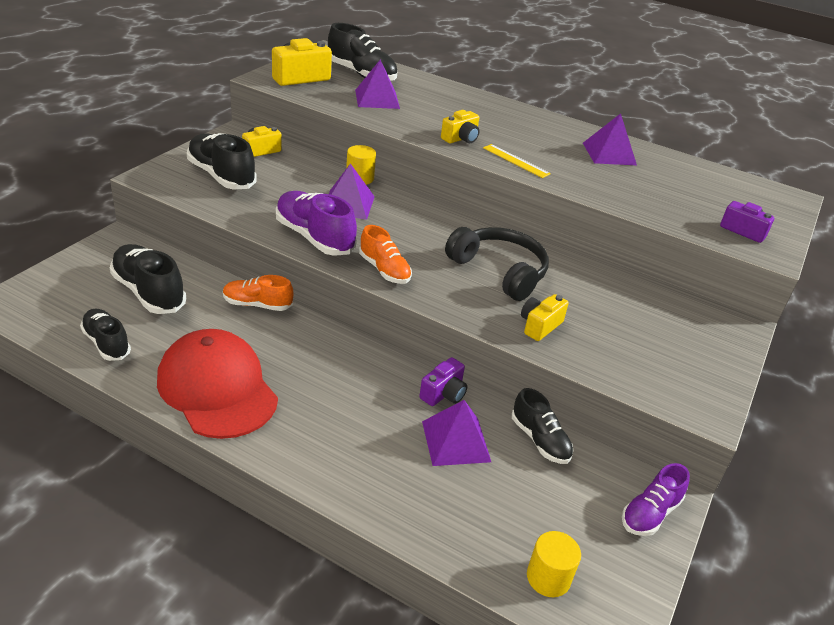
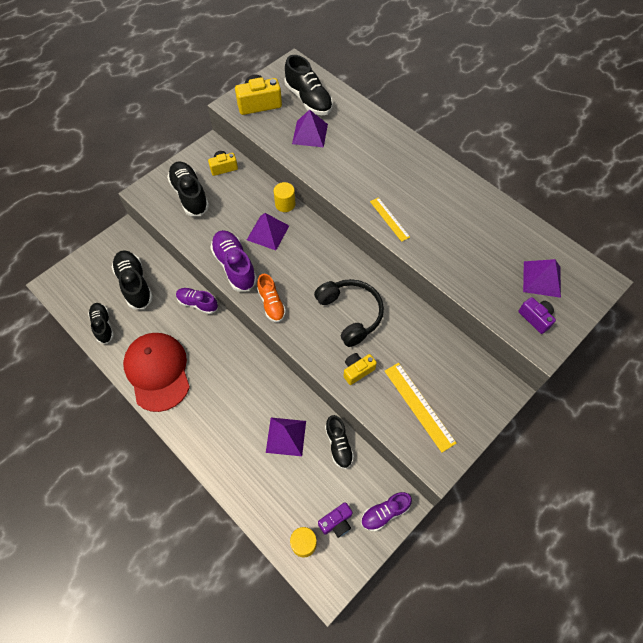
camera: 20 degrees right, 25 degrees up
orange shoe [223,275,293,311] -> purple shoe [176,288,218,314]
purple camera [419,357,467,406] -> purple camera moved to [318,502,353,538]
yellow camera [441,110,479,143] -> none
purple pyramid [583,113,637,165] -> purple pyramid moved to [523,259,561,298]
none -> yellow ruler [385,363,456,453]

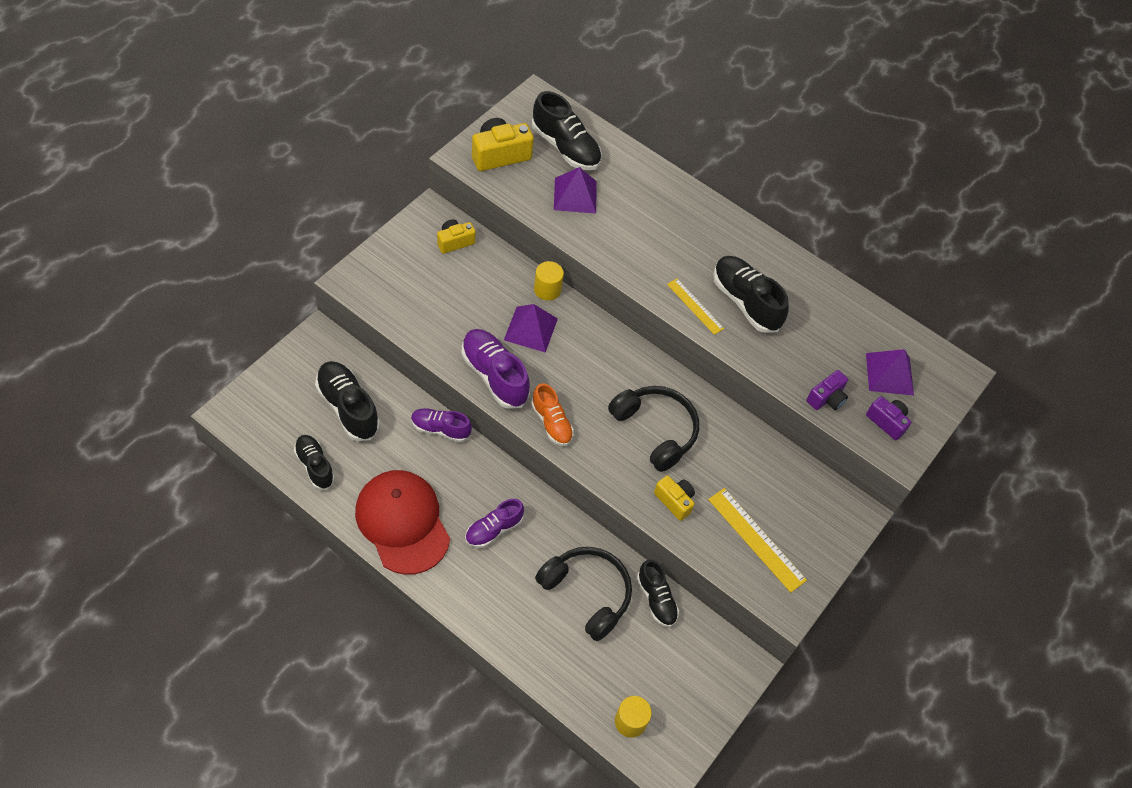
camera: 15 degrees left, 5 degrees down
black shoe [167,161,209,216] -> black shoe moved to [713,256,789,333]
purple pyramid [266,418,306,456] -> black headphones [535,547,632,641]
purple camera [318,502,353,538] -> purple camera moved to [807,370,848,410]
yellow camera [344,353,377,385] -> yellow camera turned 90 degrees clockwise [654,475,695,521]
purple shoe [361,492,412,531] -> purple shoe moved to [465,499,524,548]

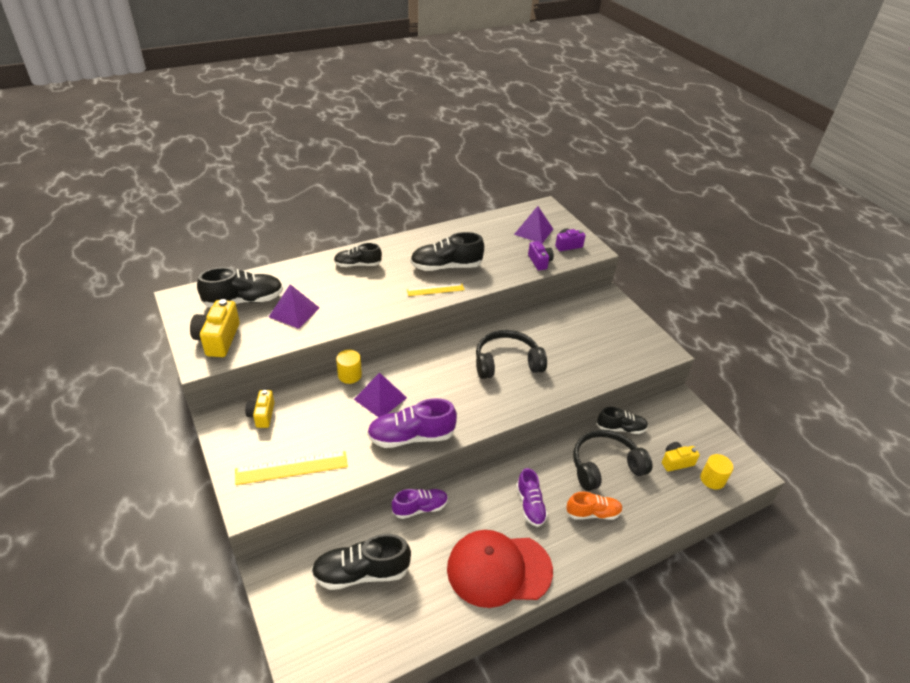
camera: 60 degrees left, 15 degrees down
black shoe [294,435,335,489] -> black shoe moved to [334,243,382,267]
purple shoe [411,408,472,442] -> purple shoe turned 150 degrees counterclockwise [392,489,448,519]
orange shoe [531,383,574,446] -> orange shoe moved to [566,492,623,520]
yellow camera [654,475,695,521] -> yellow camera moved to [662,442,700,472]
yellow ruler [708,488,807,593] -> yellow ruler moved to [235,451,348,485]

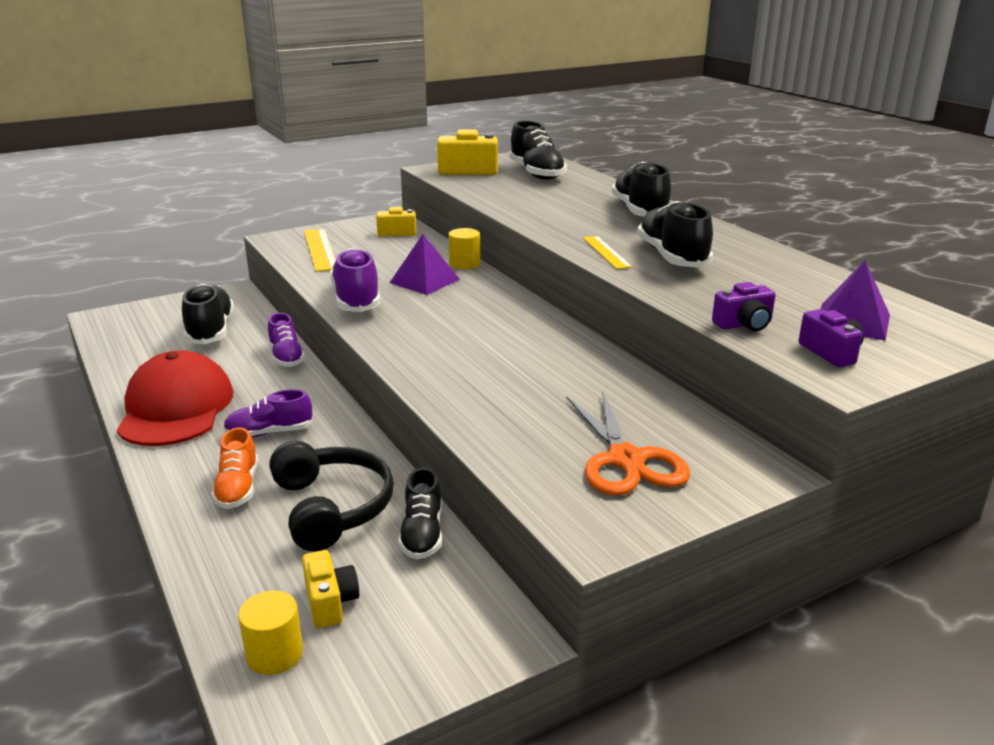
camera: 90 degrees right, 15 degrees down
purple pyramid [269,284,320,329] -> none
black shoe [334,243,382,267] -> black shoe [611,162,671,216], size x1.55
black headphones [476,330,547,379] -> none
none -> orange scissors [566,391,690,496]

